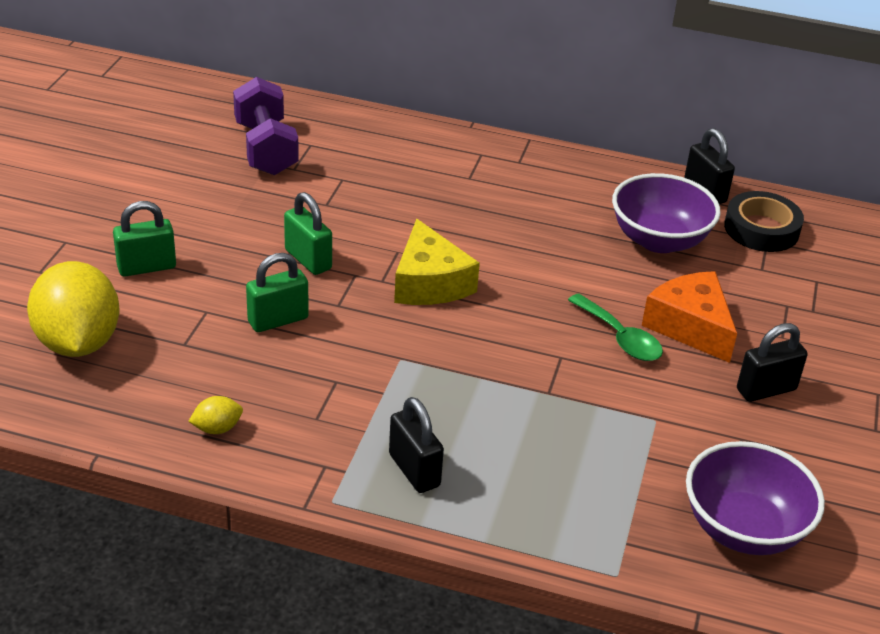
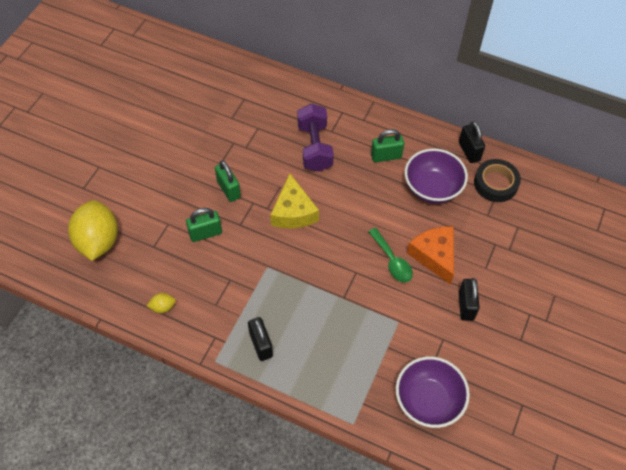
camera: 10 degrees right, 20 degrees up
green padlock [113,201,176,276] -> green padlock moved to [371,129,404,163]
purple dumbbell [233,77,299,175] -> purple dumbbell moved to [297,104,334,172]
black padlock [737,323,808,402] -> black padlock turned 75 degrees counterclockwise [459,278,480,321]

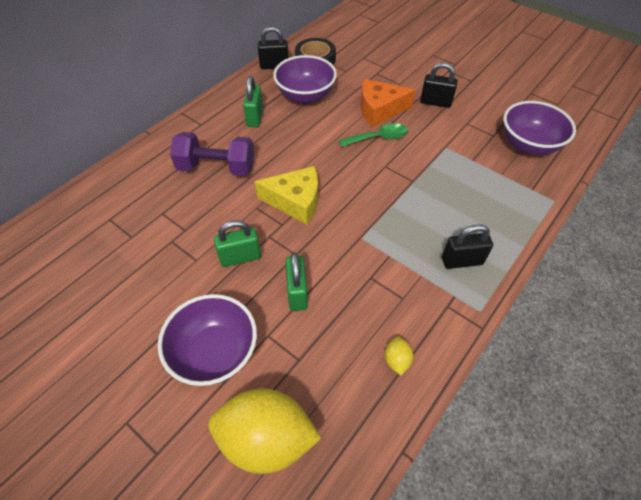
camera: 75 degrees left, 5 degrees down
none -> purple bowl [158,294,257,386]

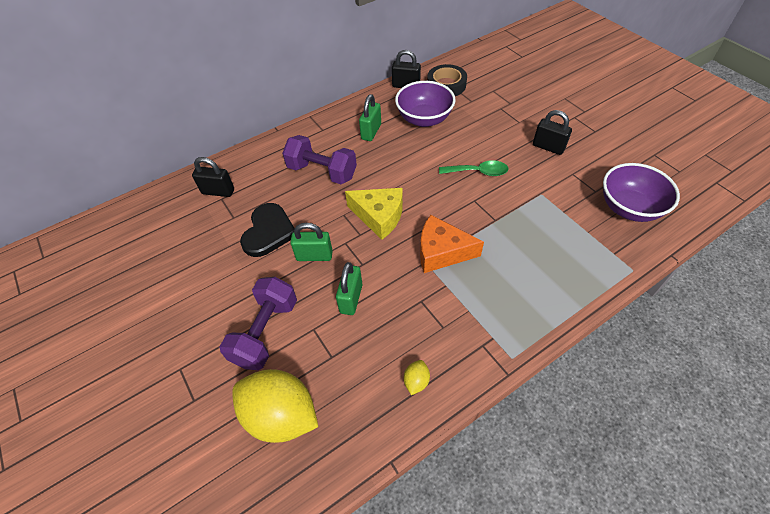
camera: 20 degrees right, 0 degrees up
purple bowl [158,294,257,386] -> purple dumbbell [219,277,297,370]
orange cheese [361,79,416,127] -> orange cheese moved to [420,215,484,273]
black padlock [442,224,493,269] -> black padlock moved to [192,157,234,197]
none -> black heart [240,203,295,257]

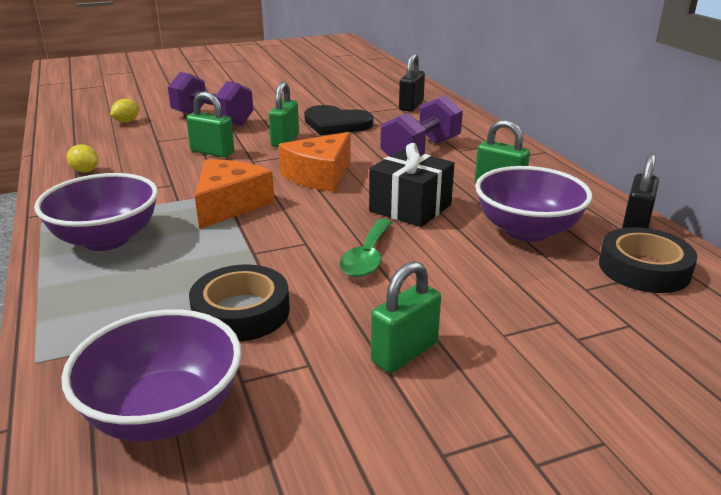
camera: 100 degrees right, 25 degrees down
yellow lemon [232,369,318,443] -> yellow lemon [110,99,139,123], size x0.41
yellow cheese [345,188,403,240] -> orange cheese [279,132,351,192]
black padlock [533,110,572,155] -> green padlock [371,261,441,373]
none -> purple bowl [34,173,158,251]
none -> black tape [189,264,290,342]
none -> black gift [369,143,454,227]

